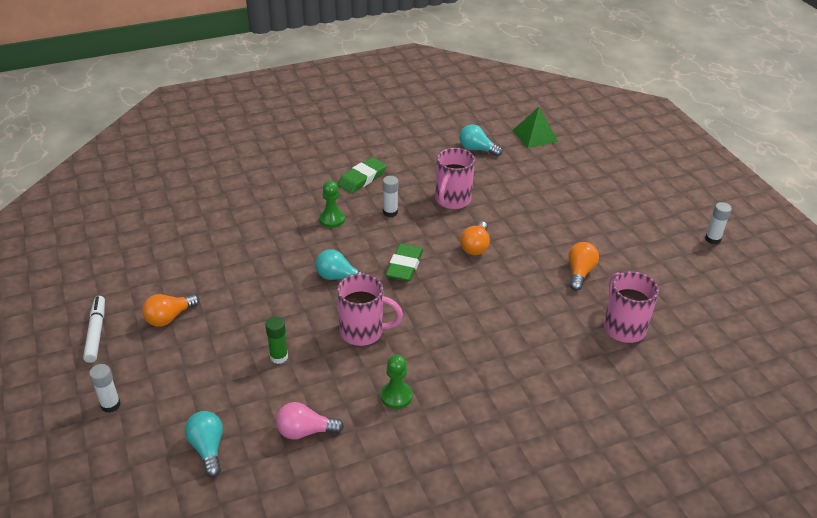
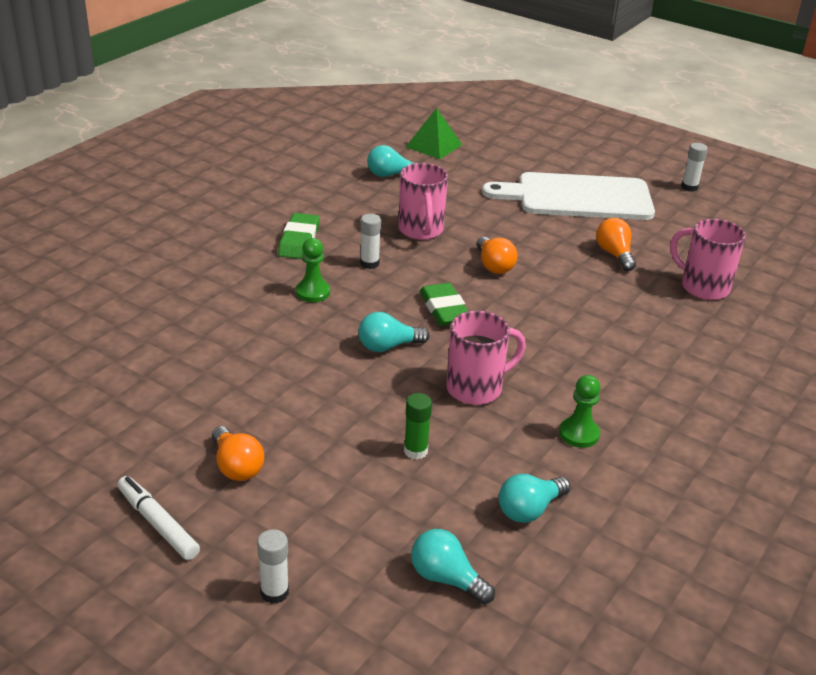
camera: 35 degrees left, 5 degrees down
orange light bulb [142,294,199,327] -> orange light bulb turned 45 degrees counterclockwise [212,426,264,481]
pink light bulb [276,402,344,440] -> turquoise light bulb [499,474,571,523]
none -> white cutting board [482,172,655,220]

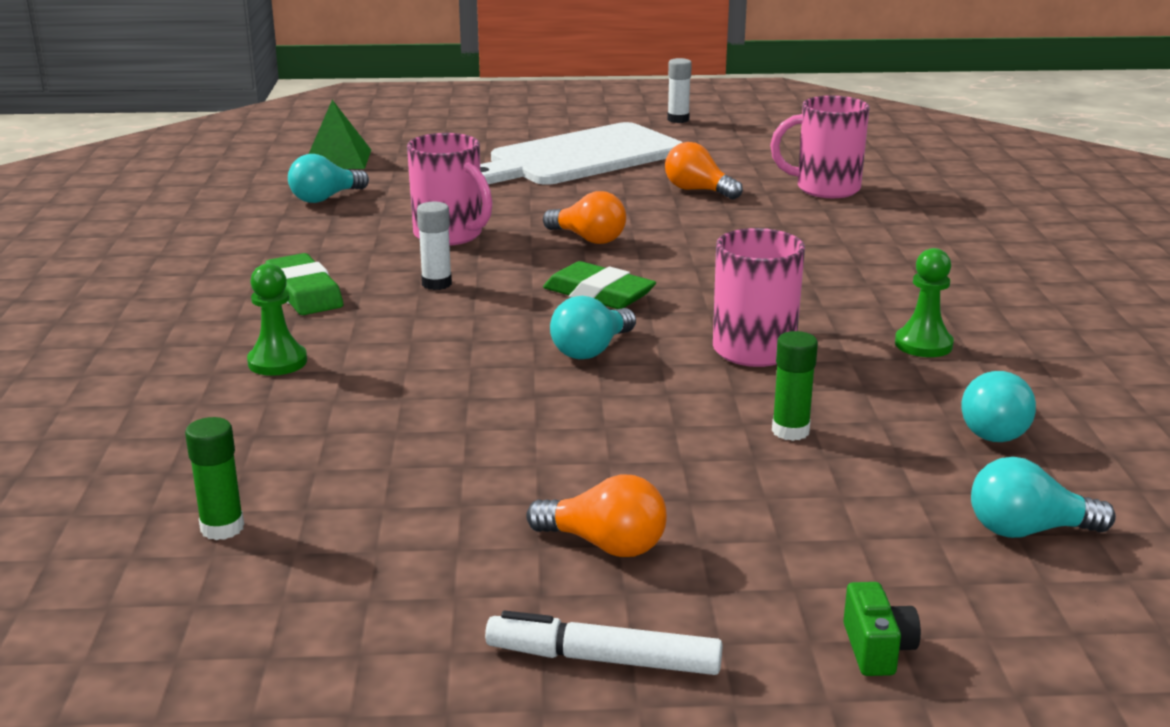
camera: 35 degrees left, 10 degrees down
white glue stick [257,529,289,604] -> green camera [843,582,921,676]
green pawn [296,238,330,302] -> green pawn moved to [247,263,307,376]
none -> green glue stick [185,417,244,540]

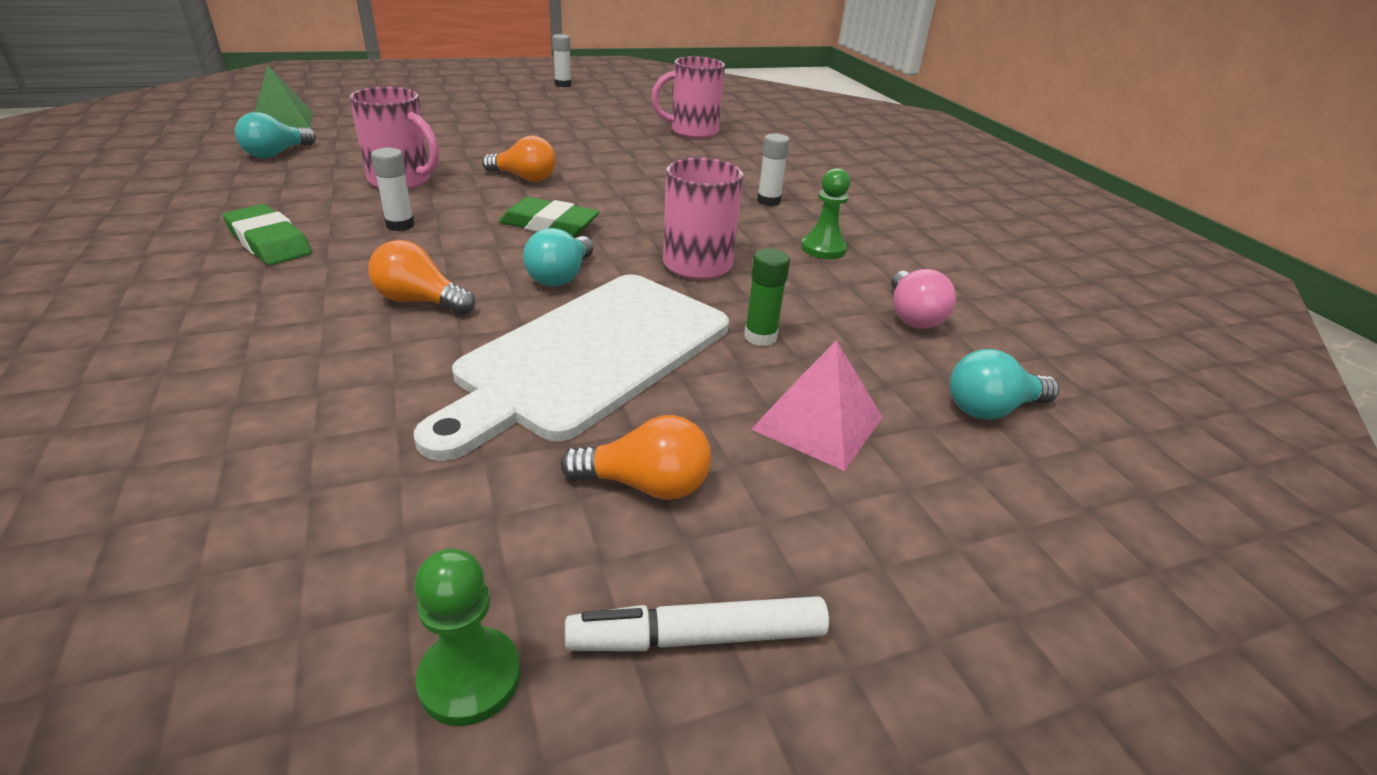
camera: 20 degrees left, 10 degrees up
green glue stick [185,417,244,540] -> none
green pawn [247,263,307,376] -> green pawn moved to [414,549,520,726]
white cutting board [480,122,683,185] -> white cutting board moved to [414,274,729,461]
orange light bulb [665,142,743,199] -> orange light bulb moved to [368,240,475,314]
green camera [843,582,921,676] -> none
turquoise light bulb [962,371,1036,442] -> pink light bulb [892,269,956,329]
none -> pink pyramid [751,340,883,471]
none -> white glue stick [757,134,790,206]

